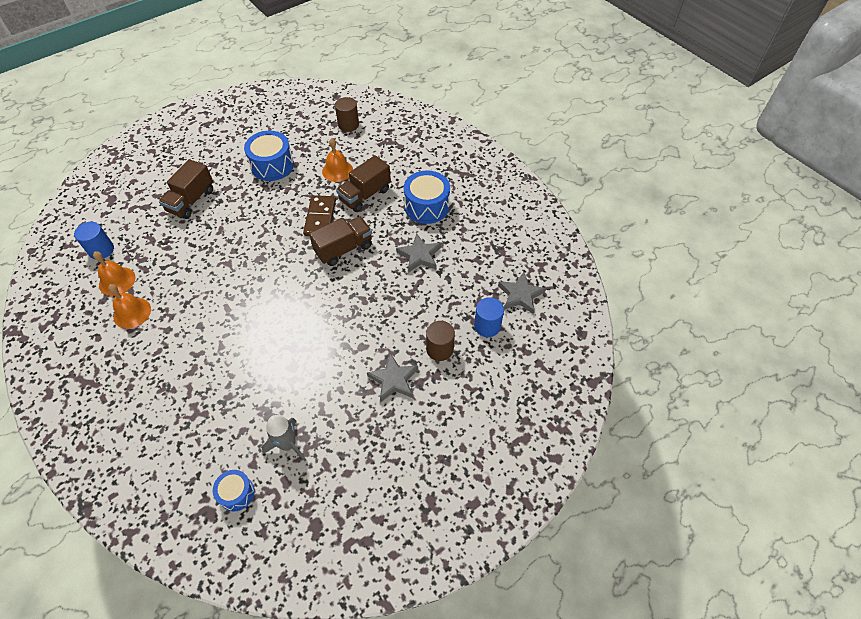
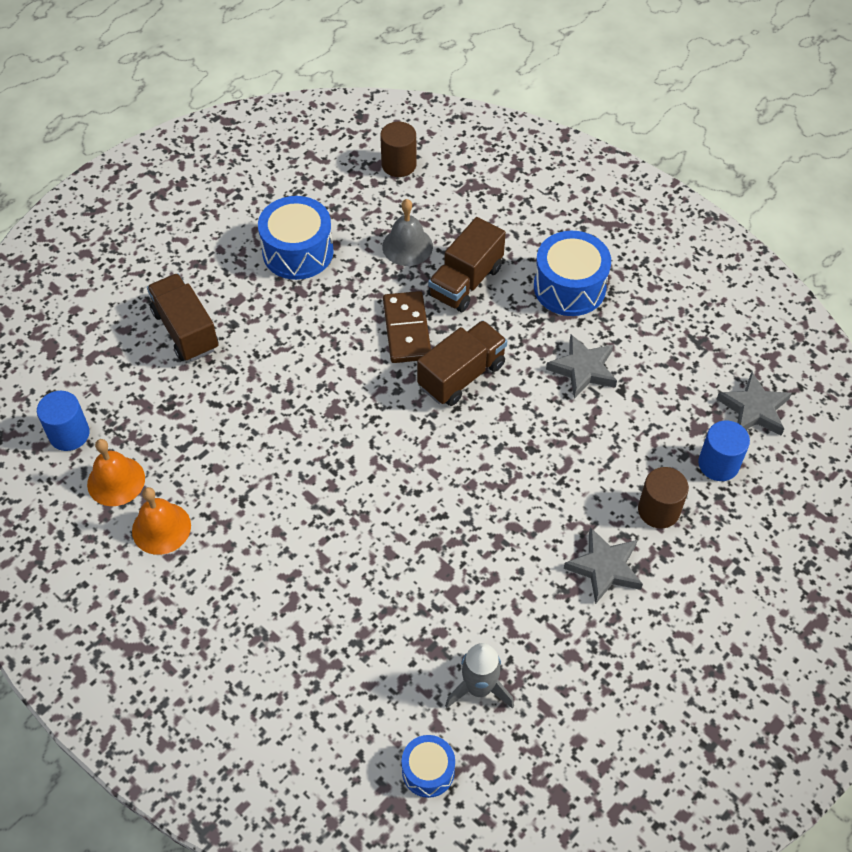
camera: 10 degrees left, 0 degrees up
brown truck [159,159,213,219] -> brown truck turned 135 degrees clockwise [147,273,218,362]
orange bell [322,138,353,182] -> grey bell [382,199,433,266]

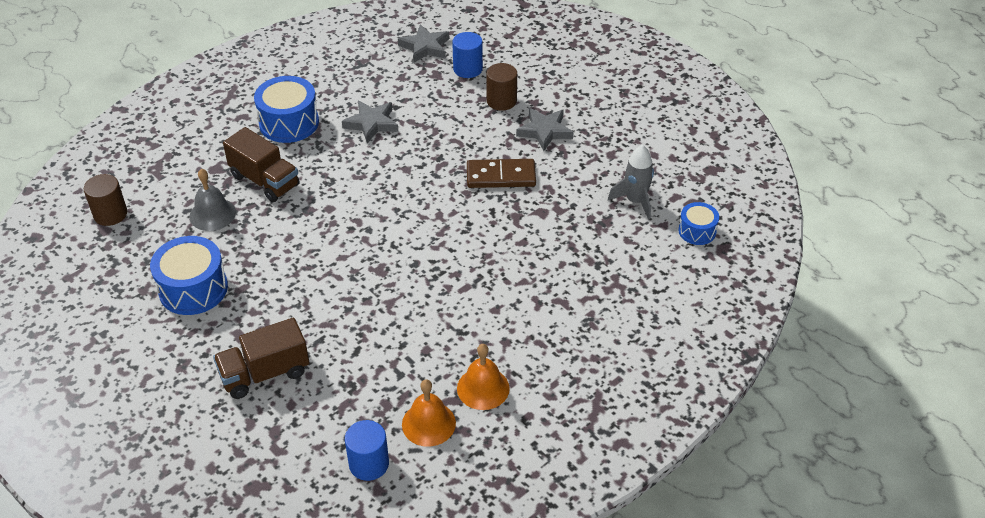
camera: 85 degrees left, 10 degrees down
brown domino [383,291,431,363] -> brown domino moved to [467,159,536,188]
brown truck [417,320,507,406] -> none

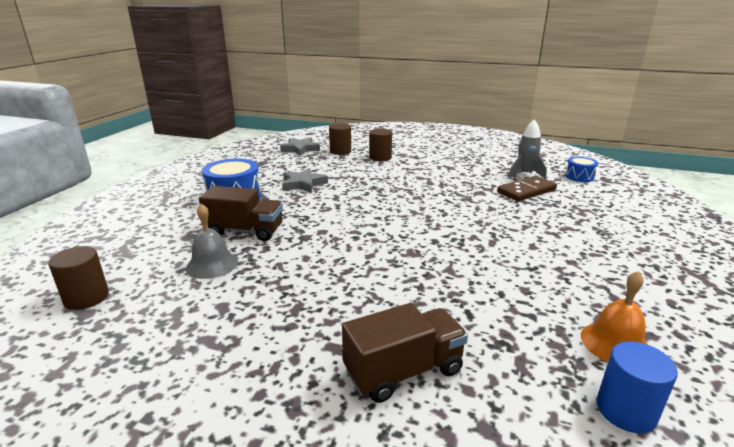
camera: 30 degrees left, 20 degrees down
blue drum [150,236,228,315] -> none
brown truck [213,318,309,399] -> brown truck turned 150 degrees counterclockwise [342,303,468,403]
blue cylinder [452,32,483,78] -> brown cylinder [329,123,351,155]
orange bell [457,344,510,410] -> none
brown domino [467,159,536,188] -> brown domino moved to [497,176,557,201]
grey star [516,108,574,151] -> none

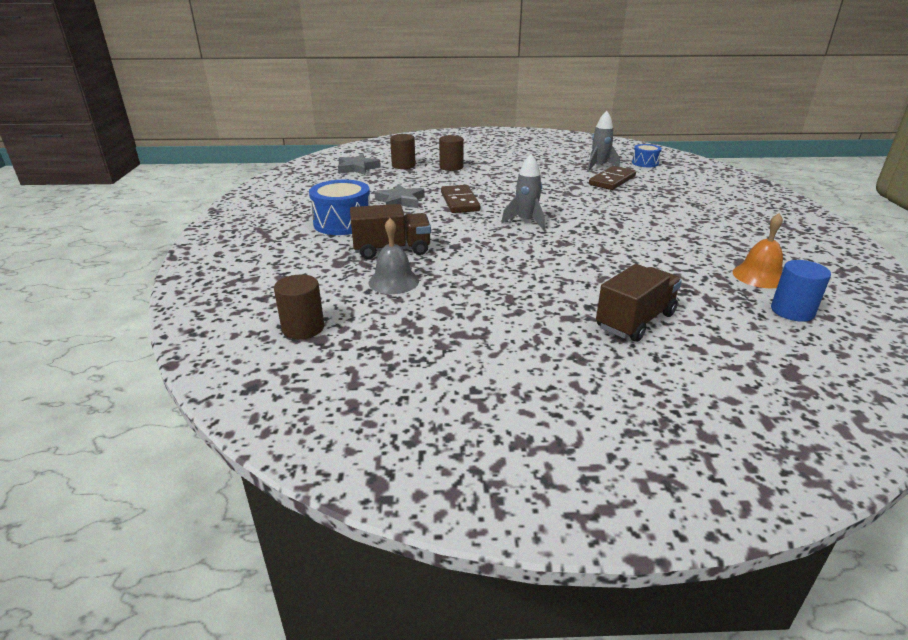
camera: 20 degrees left, 5 degrees up
none -> brown domino [441,185,480,213]
none -> grey rocket [501,154,545,230]

